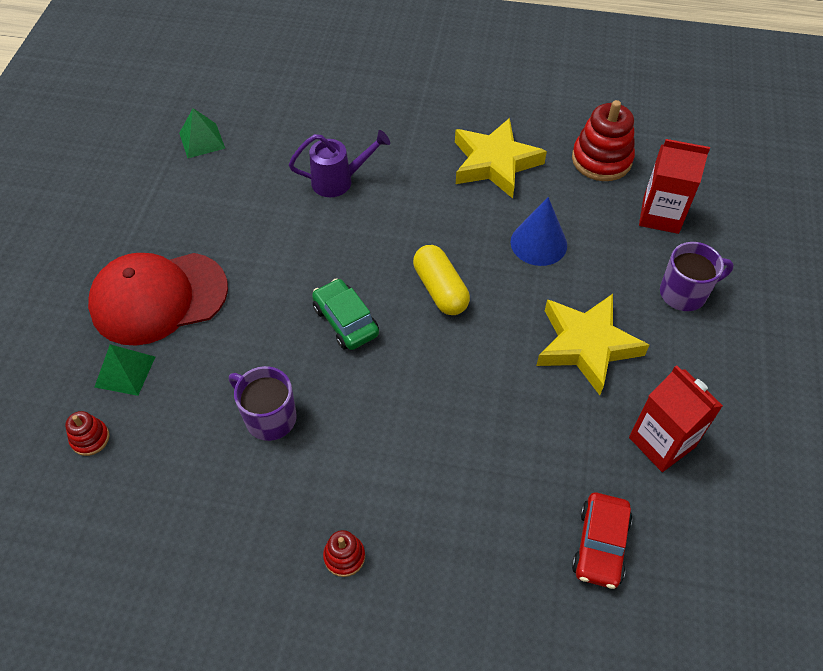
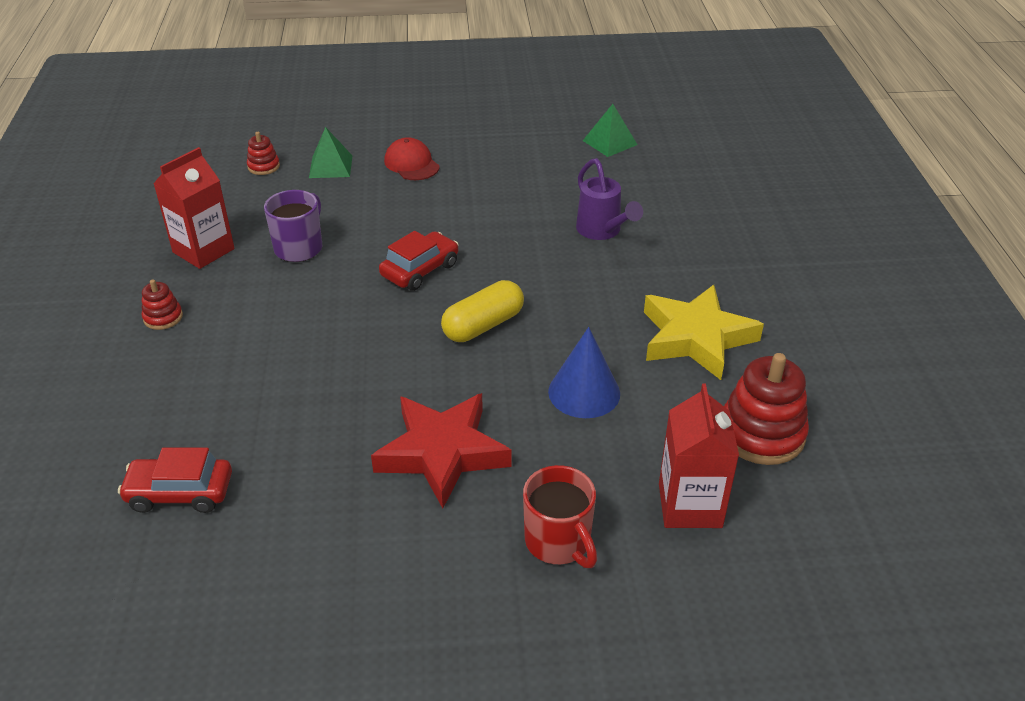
camera: 75 degrees right, 15 degrees down
red cap [88,253,228,346] -> red cap [384,137,440,180], size x0.51
green car [312,278,379,350] -> red car [379,231,459,291]
yellow star [536,294,649,395] -> red star [371,393,512,508]
red carton [629,365,723,472] -> red carton moved to [153,147,235,269]
purple mug [660,242,734,311] -> red mug [523,465,597,568]

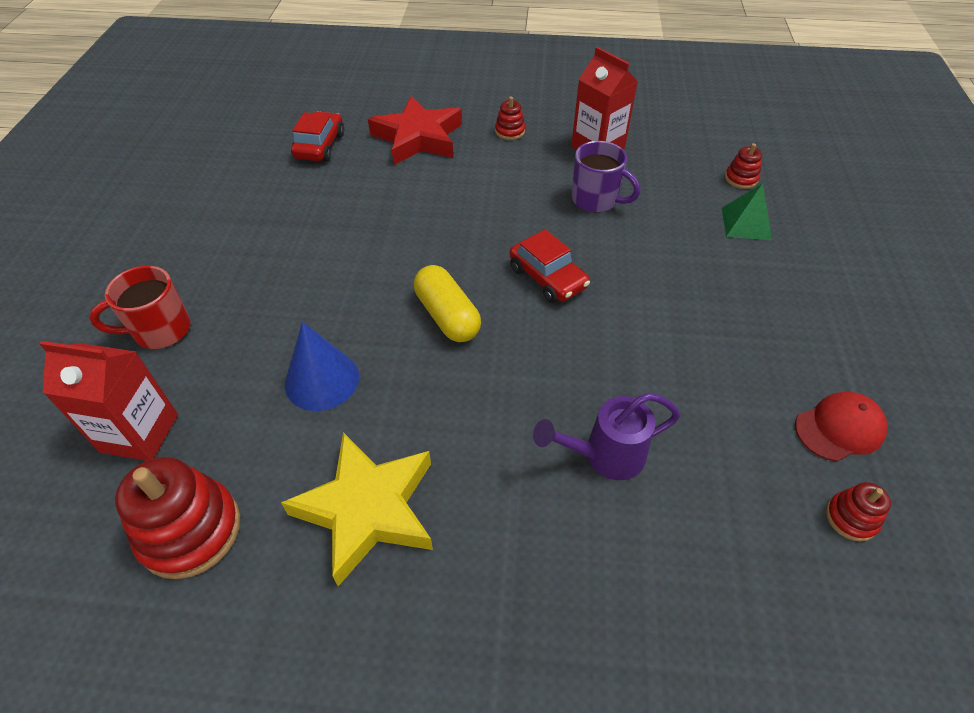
camera: 100 degrees right, 10 degrees up
red star [371,393,512,508] -> red star moved to [368,96,462,165]
red cap [384,137,440,180] -> red cap moved to [795,392,887,462]
green pyramid [583,104,637,157] -> red stacking toy [826,482,891,542]

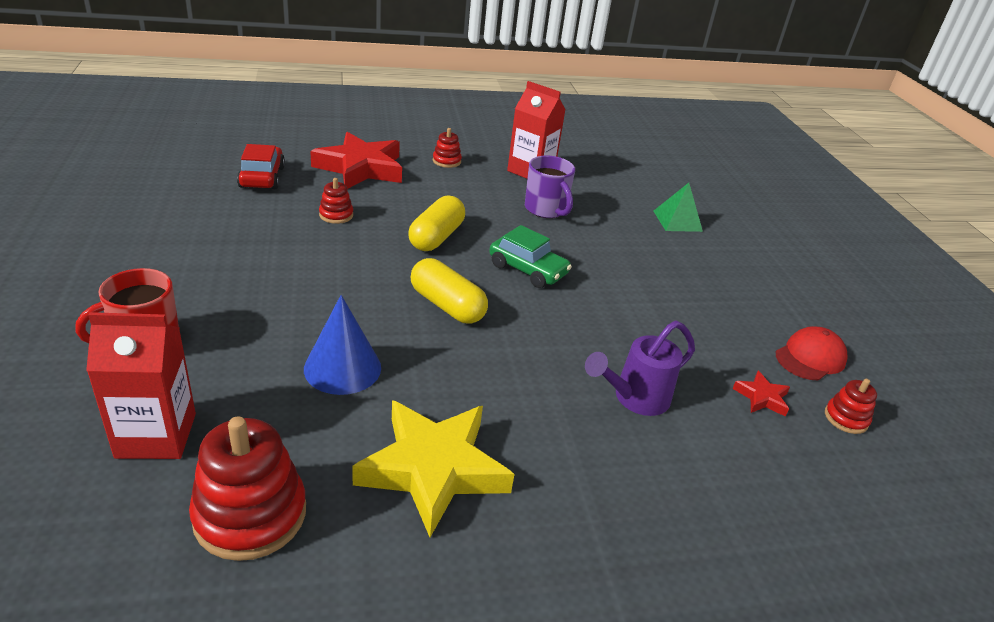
camera: 20 degrees left, 15 degrees down
red car [510,229,590,303] -> green car [489,225,572,288]
purple mug [572,141,641,213] -> purple mug turned 45 degrees clockwise [525,155,575,218]
red stacking toy [725,143,762,189] -> red stacking toy moved to [319,178,353,224]
none -> yellow capsule [408,195,465,251]
none -> red star [733,371,790,417]

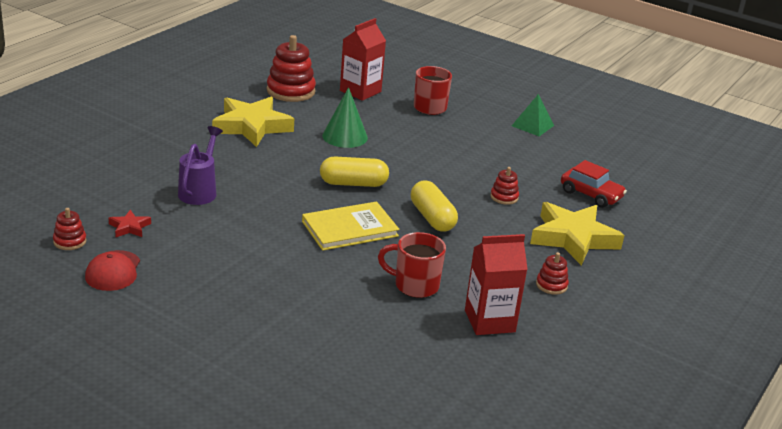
camera: 135 degrees right, 5 degrees down
blue cone [304,295,381,395] -> green cone [322,87,368,148]
red star [310,132,402,189] -> yellow star [530,202,624,266]
green car [489,225,572,288] -> yellow book [302,201,399,251]
purple mug [525,155,575,218] -> red mug [378,232,446,298]
green pyramid [654,183,703,232] -> green pyramid moved to [512,94,554,136]

